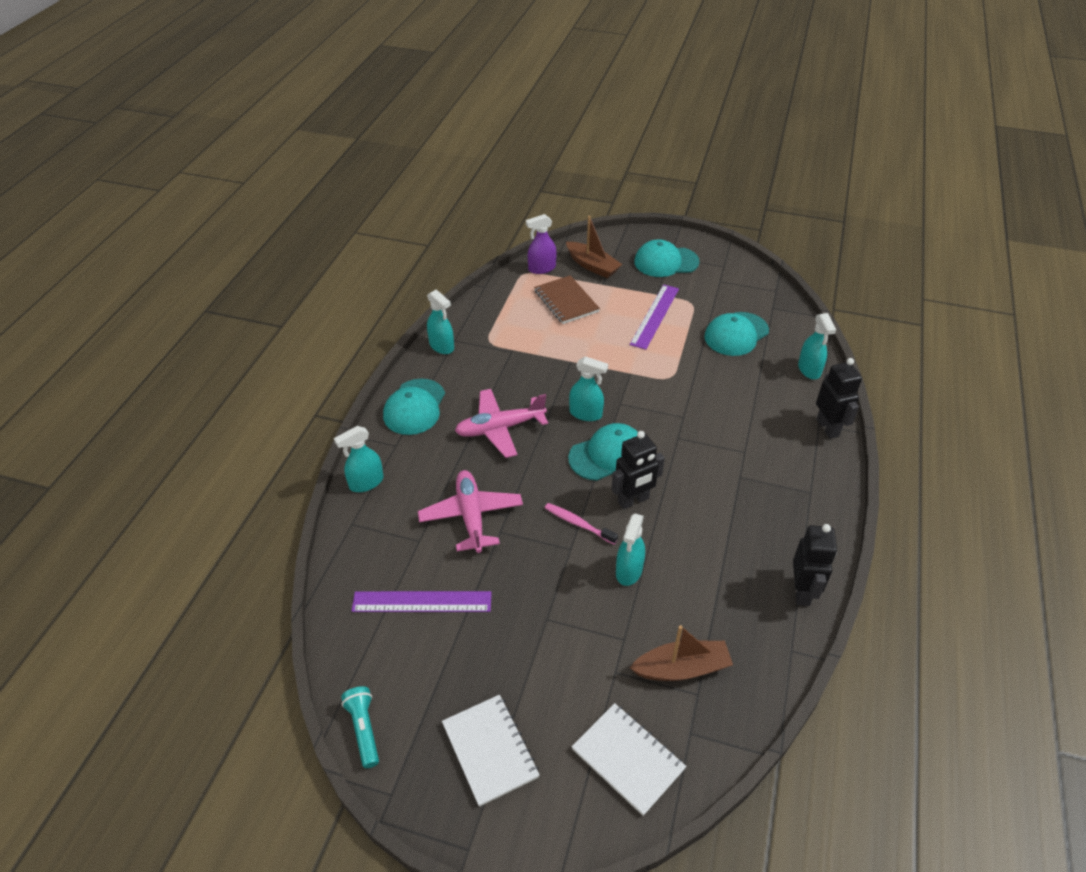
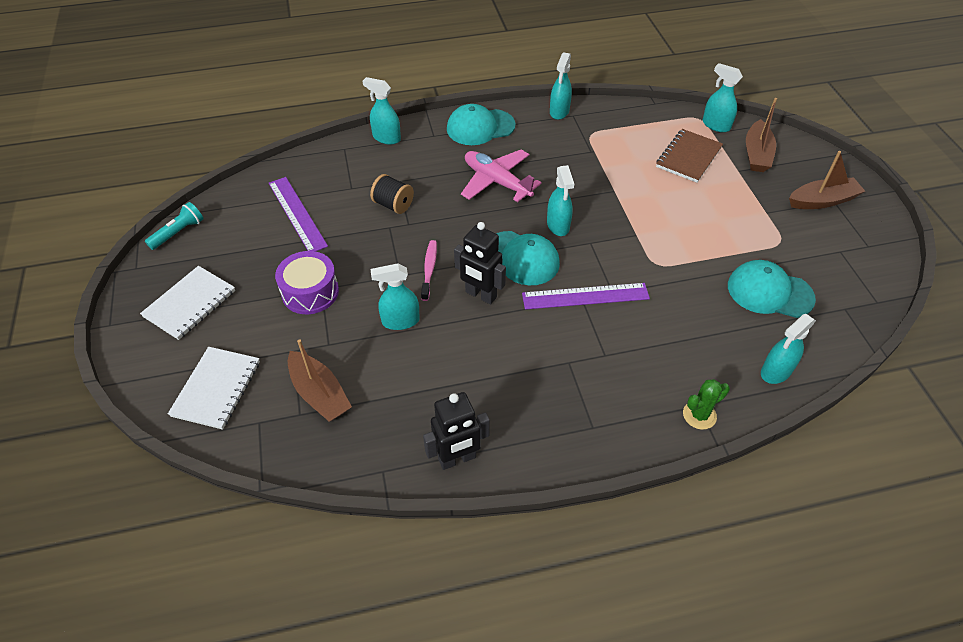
camera: 60 degrees right, 5 degrees up
pink plane [418,470,523,553] -> black spool [370,174,414,214]
purple spray bottle [526,214,556,274] -> turquoise spray bottle [703,63,743,132]
purple ruler [629,284,679,350] -> purple ruler moved to [522,283,650,310]
turquoise cap [634,239,700,277] -> brown boat [789,151,865,209]
black robot [816,358,862,439] -> green cactus [683,379,730,430]
none -> purple drum [275,251,339,314]

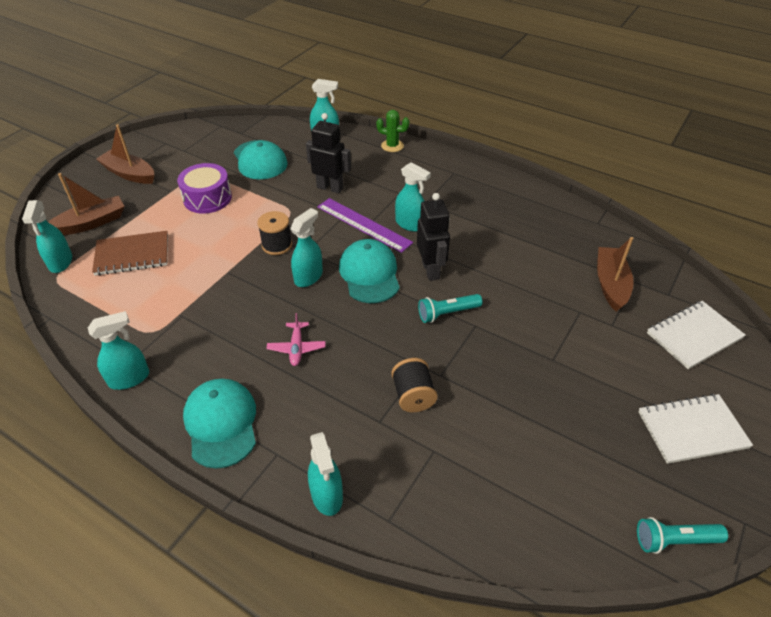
camera: 135 degrees left, 5 degrees down
purple ruler [269,177,328,252] -> none
purple drum [275,251,339,314] -> purple drum moved to [177,163,232,213]
turquoise spray bottle [371,263,420,330] -> turquoise spray bottle moved to [395,162,431,232]
pink toothbrush [421,240,437,301] -> turquoise flashlight [418,294,482,323]
black robot [423,392,490,470] -> black robot moved to [306,113,351,193]
turquoise cap [447,104,516,145] -> turquoise cap turned 135 degrees counterclockwise [183,378,256,469]
pink plane [461,150,542,202] -> pink plane [267,313,326,366], size x0.53
none -> black spool [257,211,292,255]

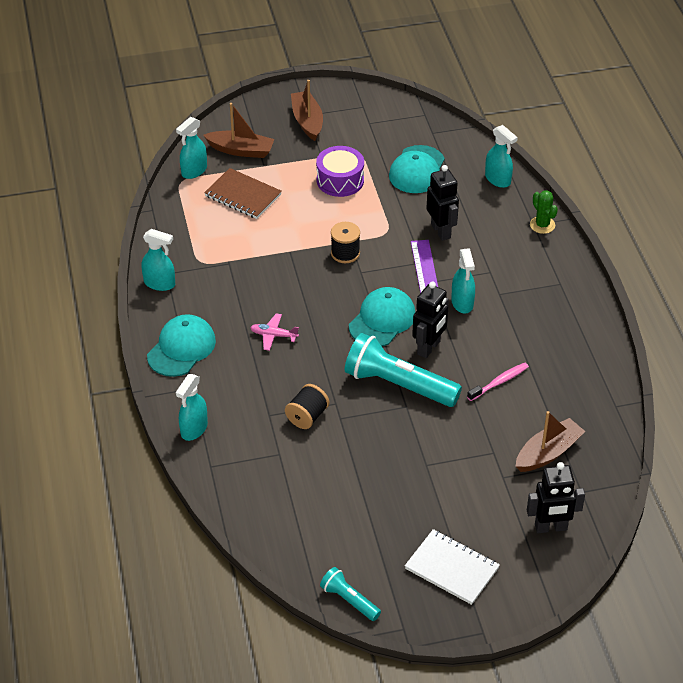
camera: 45 degrees right, 0 degrees up
pink plane [267,313,326,366] -> pink plane turned 60 degrees clockwise [250,313,299,351]
turquoise spray bottle [290,208,323,287] -> none
turquoise flashlight [418,294,482,323] -> turquoise flashlight [345,333,462,407], size x1.95
white notebook [647,301,746,369] -> black robot [527,462,585,533]
none -> pink toothbrush [467,363,529,401]

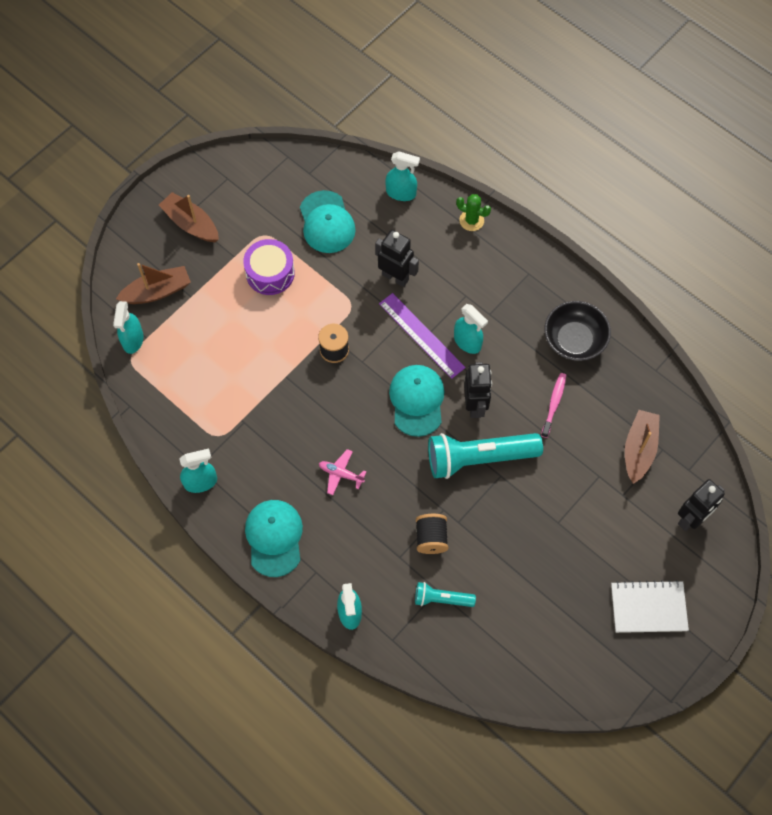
camera: 35 degrees left, 20 degrees up
brown notebook [204,168,282,219] -> none
pink plane [250,313,299,351] -> pink plane turned 45 degrees clockwise [319,449,366,495]
turquoise flashlight [320,567,381,621] -> turquoise flashlight moved to [415,582,476,607]
none -> black bowl [544,301,611,361]

